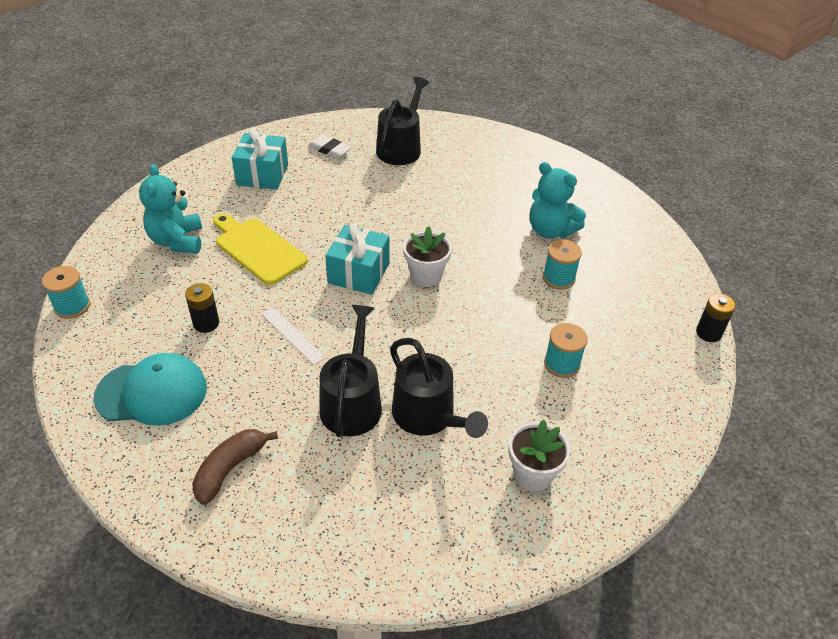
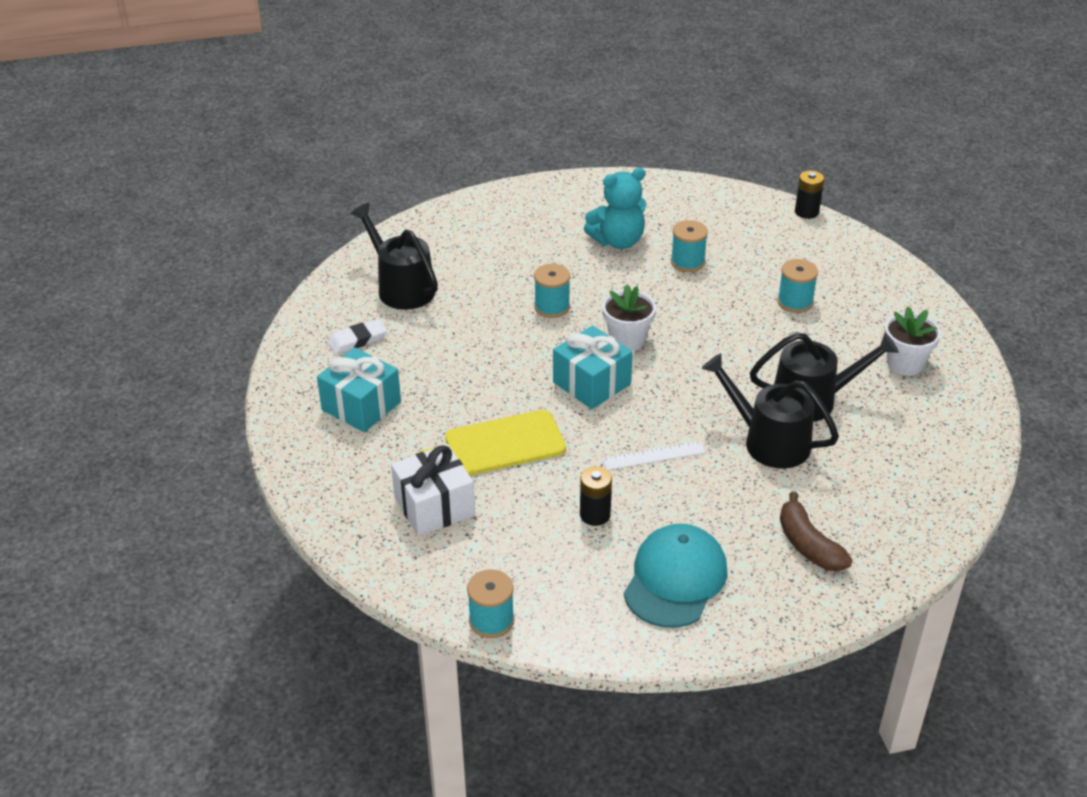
camera: 60 degrees left, 5 degrees down
turquoise teddy bear [139,164,202,253] -> white gift [391,444,475,536]
none -> turquoise spool [534,264,570,318]

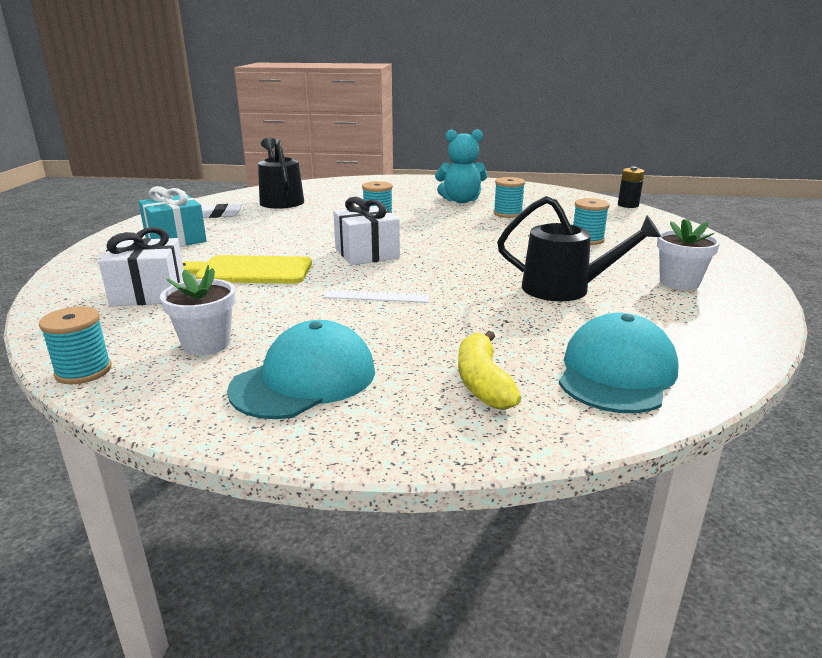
camera: 20 degrees right, 15 degrees down
turquoise gift [553,325,633,409] -> white gift [333,197,400,265]
black battery [580,467,612,526] -> none
white flower pot [602,284,656,351] -> white flower pot moved to [160,265,236,355]
black watering can [702,353,839,469] -> none
brown banana [780,491,852,571] -> yellow banana [458,331,521,410]
none -> turquoise cap [559,313,679,413]

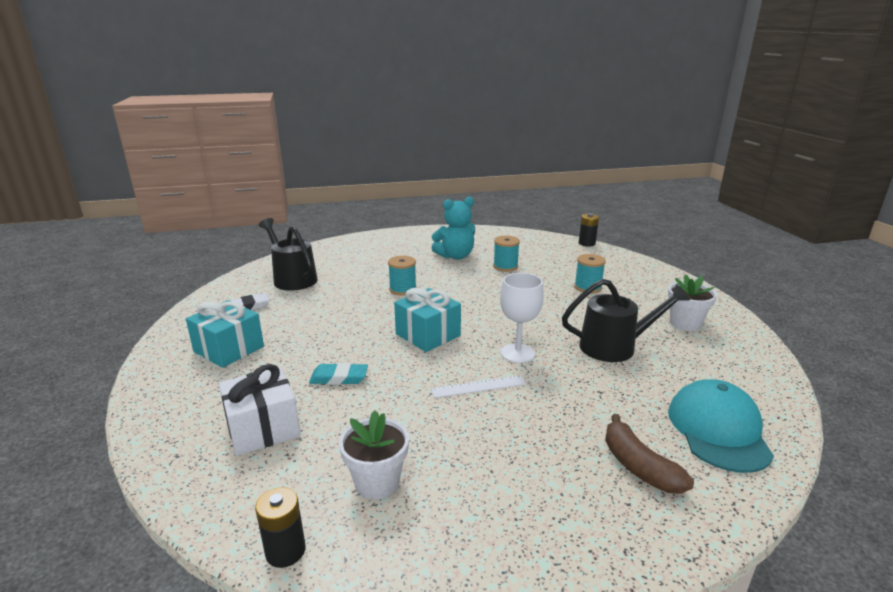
camera: 20 degrees left, 0 degrees up
turquoise spool [39,306,112,384] -> black battery [255,487,305,568]
yellow cutting board [182,255,312,284] -> turquoise eraser [309,363,368,385]
turquoise cap [227,320,375,419] -> none
white gift [333,197,400,265] -> turquoise gift [394,288,461,352]
yellow banana [458,331,521,410] -> brown banana [605,414,694,494]
none -> white goblet [500,273,544,363]

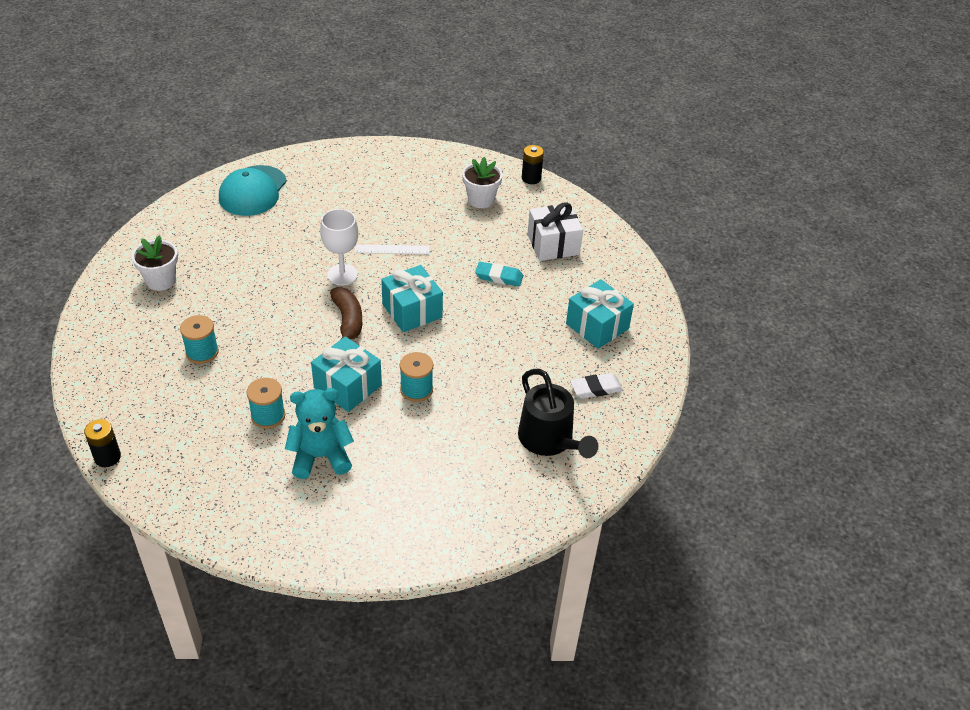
camera: 170 degrees left, 20 degrees up
black watering can [562,279,690,362] -> none
brown banana [605,414,694,494] -> brown banana moved to [330,287,362,341]
none -> turquoise gift [311,336,382,412]

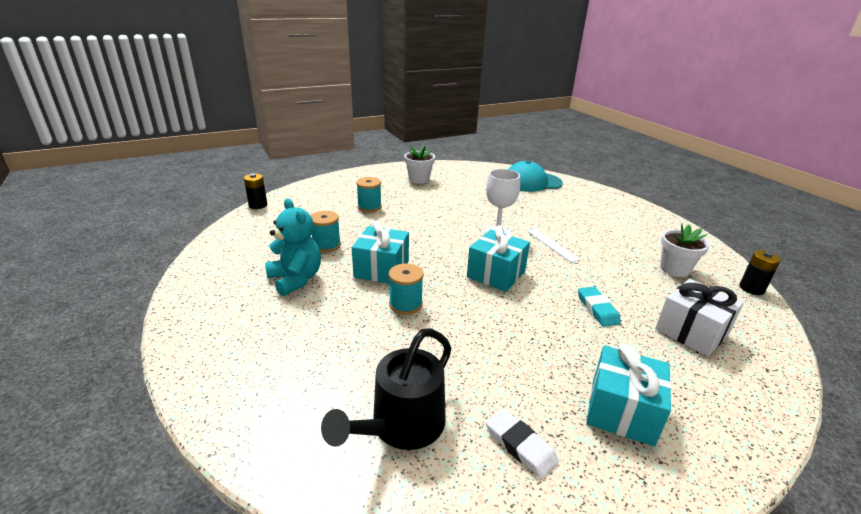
camera: 65 degrees right, 15 degrees down
brown banana [330,287,362,341] -> none

